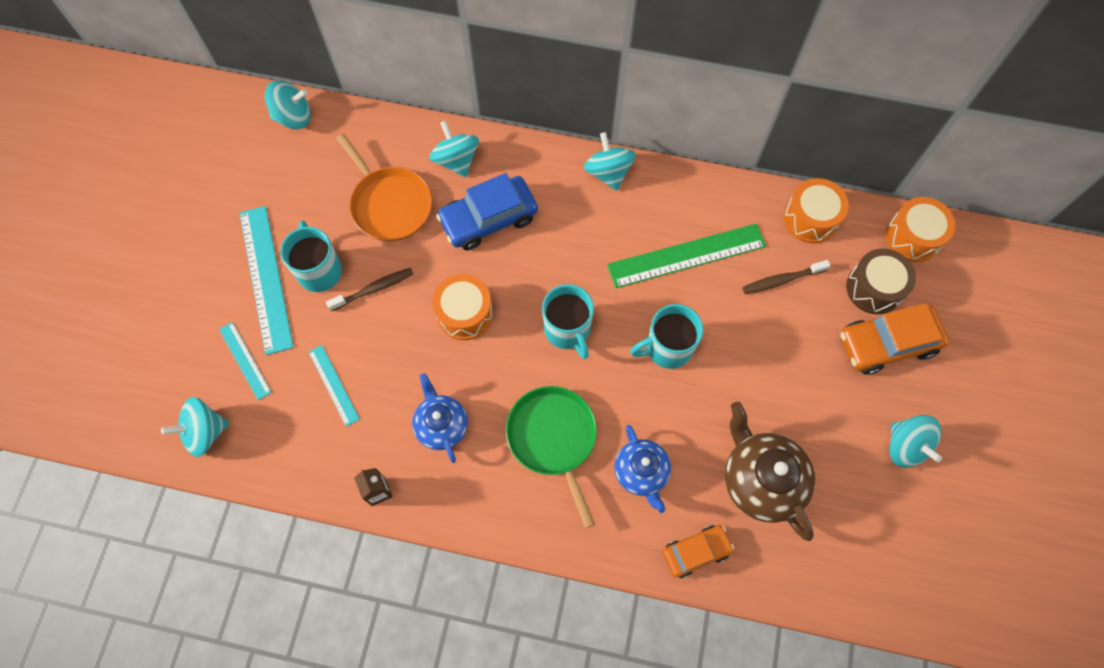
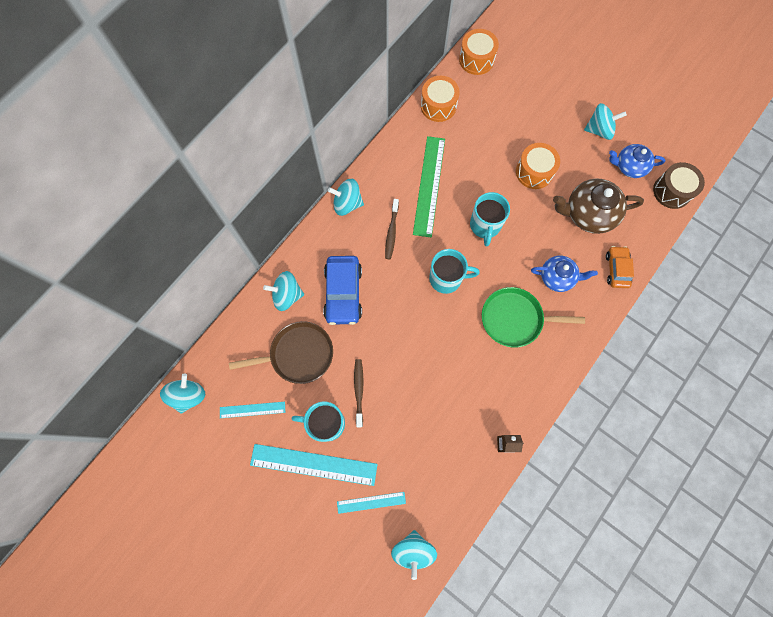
camera: 65 degrees left, 5 degrees up
turquoise ruler [308,345,360,427] -> turquoise ruler moved to [220,402,285,418]
orange pan [336,134,432,241] -> brown pan [229,321,333,384]
blue teapot [412,373,468,463] -> blue teapot moved to [609,144,666,178]
orange drum [432,274,493,340] -> orange drum moved to [516,143,560,189]
brown toothbrush [742,260,831,294] -> brown toothbrush moved to [385,199,399,259]
orange car [840,303,949,375] -> none
brown drum [846,249,916,314] -> brown drum moved to [653,162,705,209]

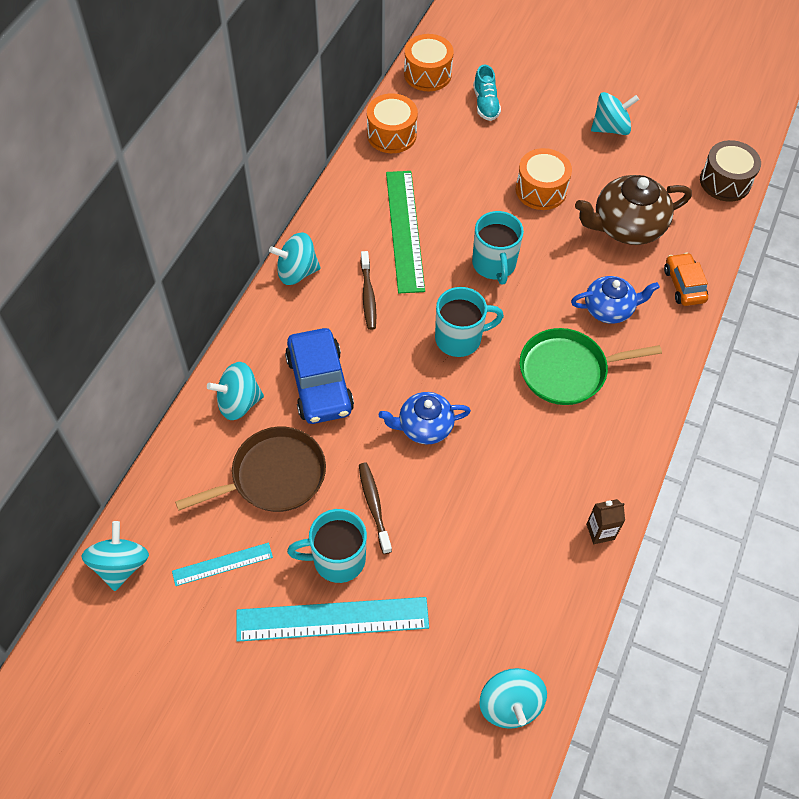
camera: 15 degrees left, 15 degrees down
turquoise ruler [337,492,406,514] -> none
blue teapot [609,144,666,178] -> blue teapot moved to [379,392,471,444]
none -> turquoise shoe [473,65,501,121]

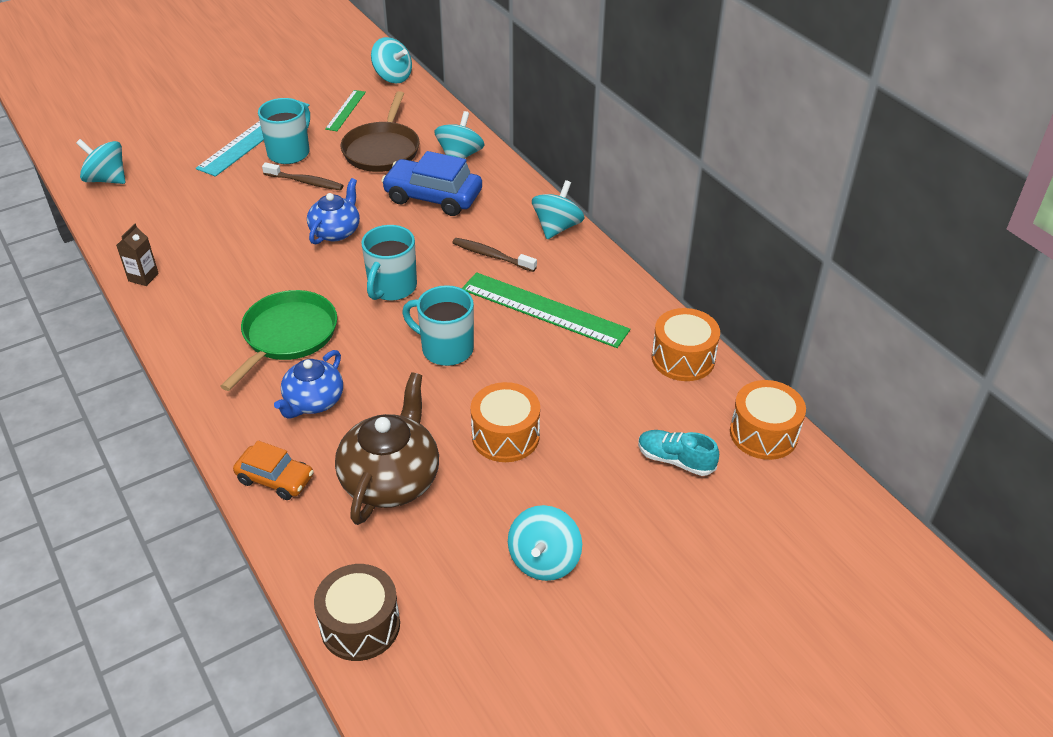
camera: 125 degrees right, 15 degrees down
turquoise ruler [172,543,273,586] -> green ruler [325,90,366,131]

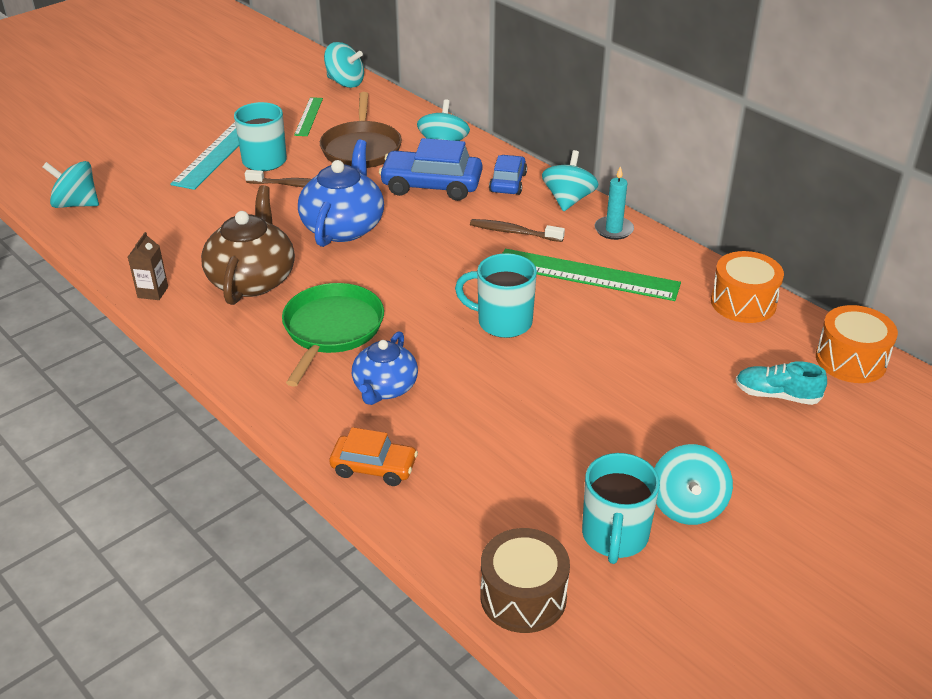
camera: 10 degrees left, 5 degrees down
blue teapot [307,178,360,245] -> blue teapot [298,139,384,247], size x1.55
brown teapot [335,372,439,525] -> brown teapot moved to [201,185,295,305]
turquoise mug [361,225,417,301] -> turquoise mug moved to [582,453,660,564]
orange drum [470,382,540,462] -> none
none -> blue car [489,155,527,195]
none -> turquoise candle [594,166,634,240]

